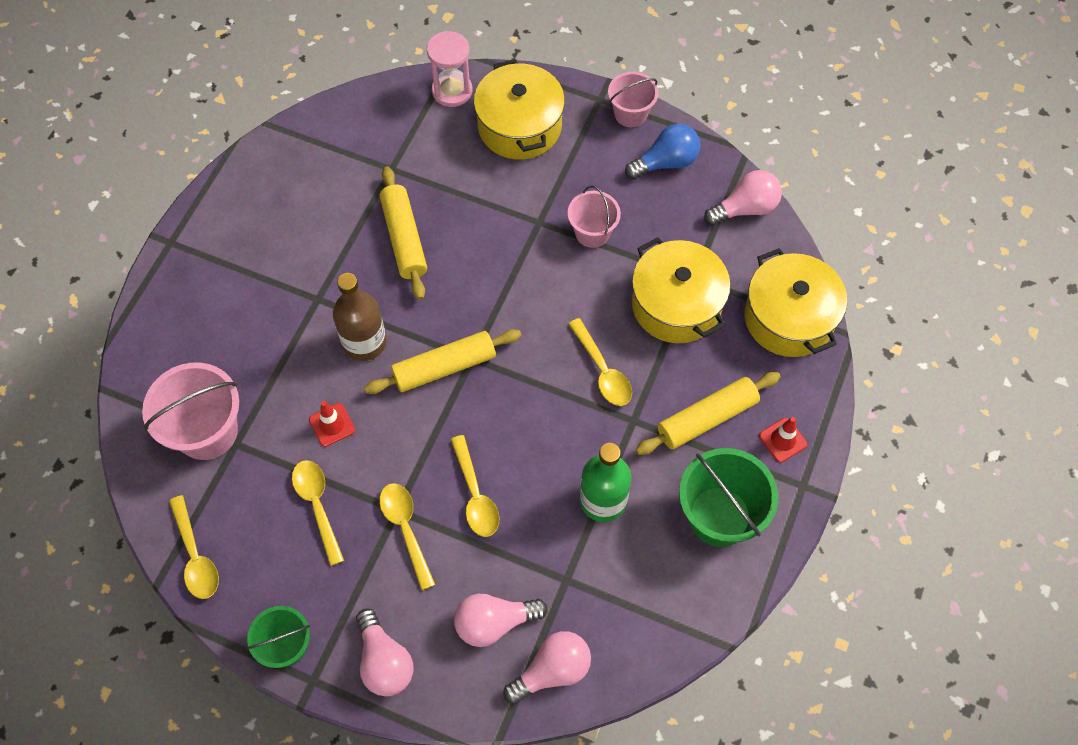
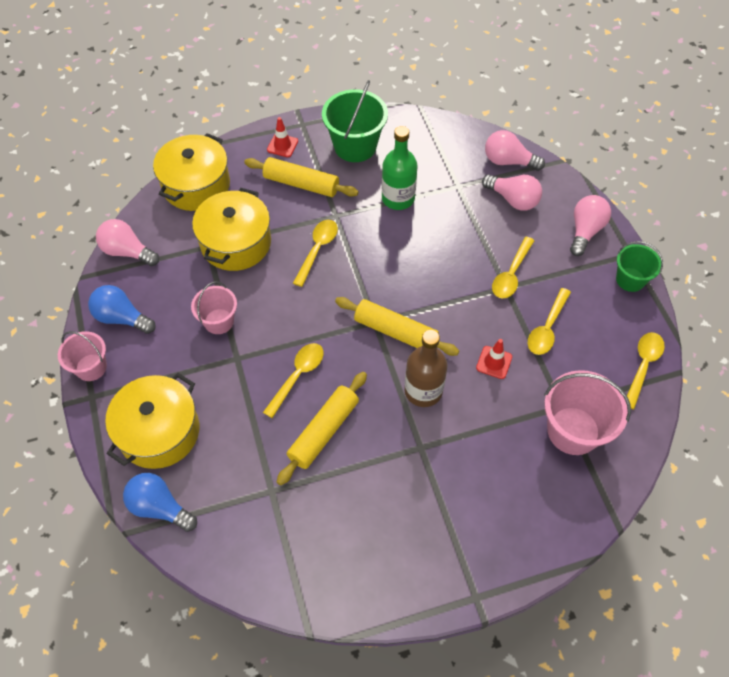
camera: 130 degrees left, 5 degrees down
pink hourglass [427,31,472,107] -> blue light bulb [123,473,197,532]
yellow spoon [450,435,499,537] -> yellow spoon moved to [263,343,324,418]

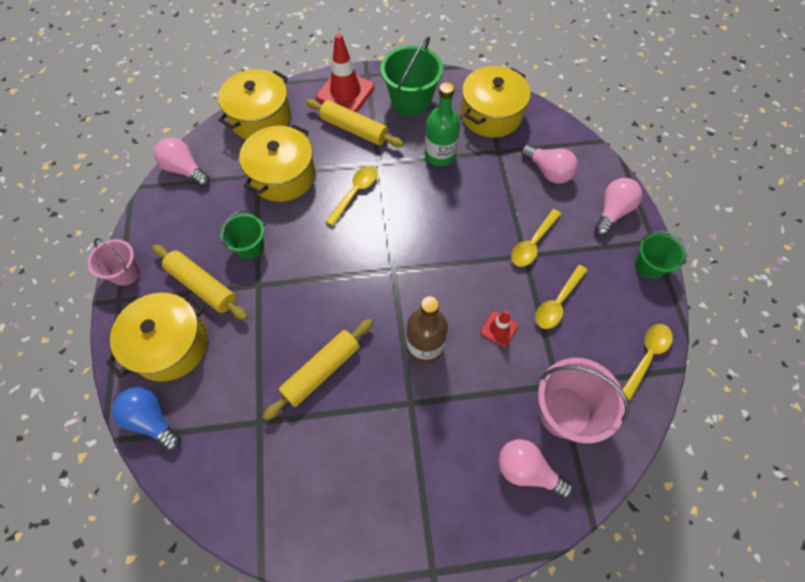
camera: 10 degrees right, 5 degrees up
blue light bulb [88,285,156,334] -> none
pink bucket [191,281,237,334] -> green bucket [220,210,264,260]
yellow spoon [263,343,324,418] -> none
red traffic cone [267,117,298,157] -> red traffic cone [316,33,374,112], size x1.92
yellow rolling pin [335,297,459,356] -> yellow rolling pin moved to [152,245,248,320]
pink light bulb [485,130,545,171] -> pink light bulb moved to [498,439,573,498]
none -> yellow pot [461,66,531,138]

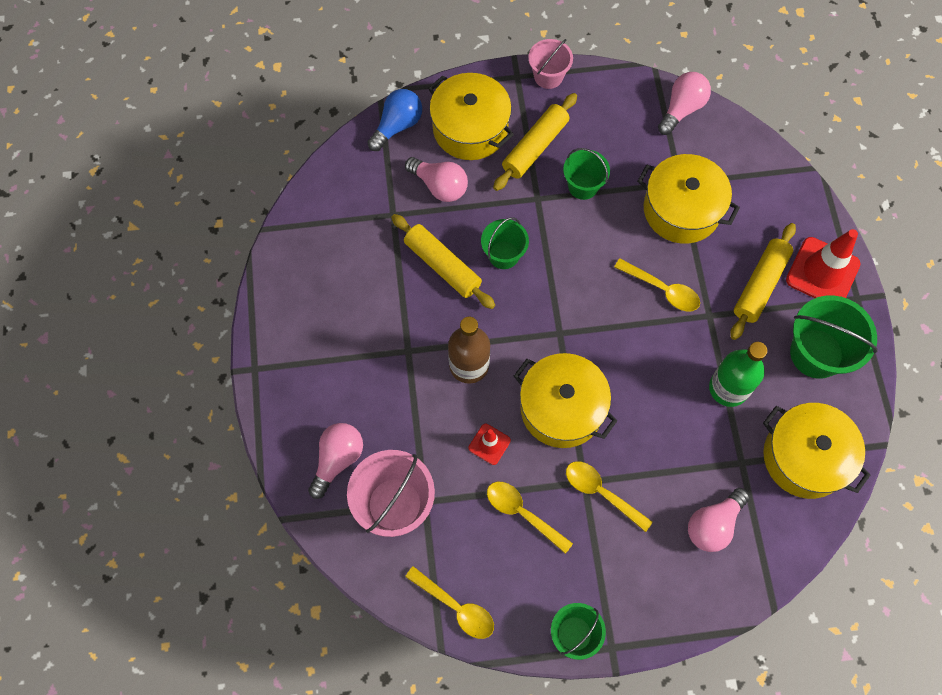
camera: 90 degrees right, 5 degrees up
yellow pot [218,69,291,139] -> yellow pot moved to [514,353,617,448]
pink light bulb [594,178,643,236] -> pink light bulb moved to [405,157,468,202]
none -> green bucket [481,217,529,269]

